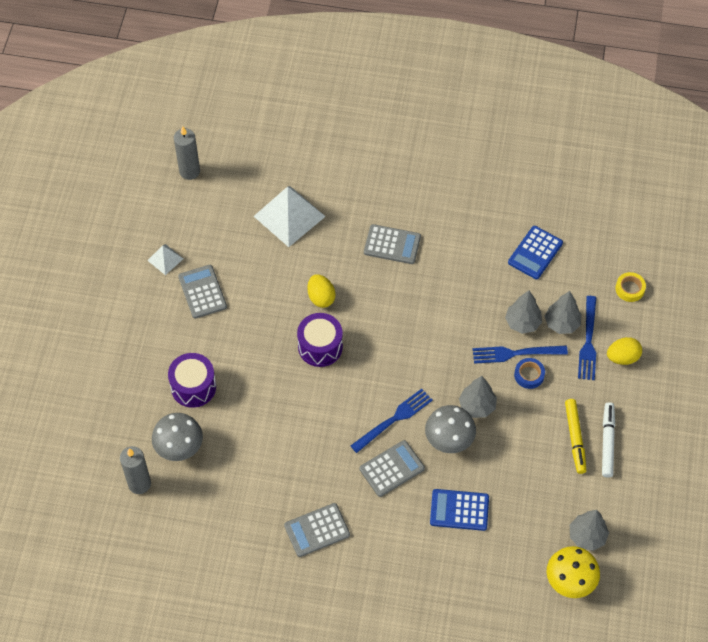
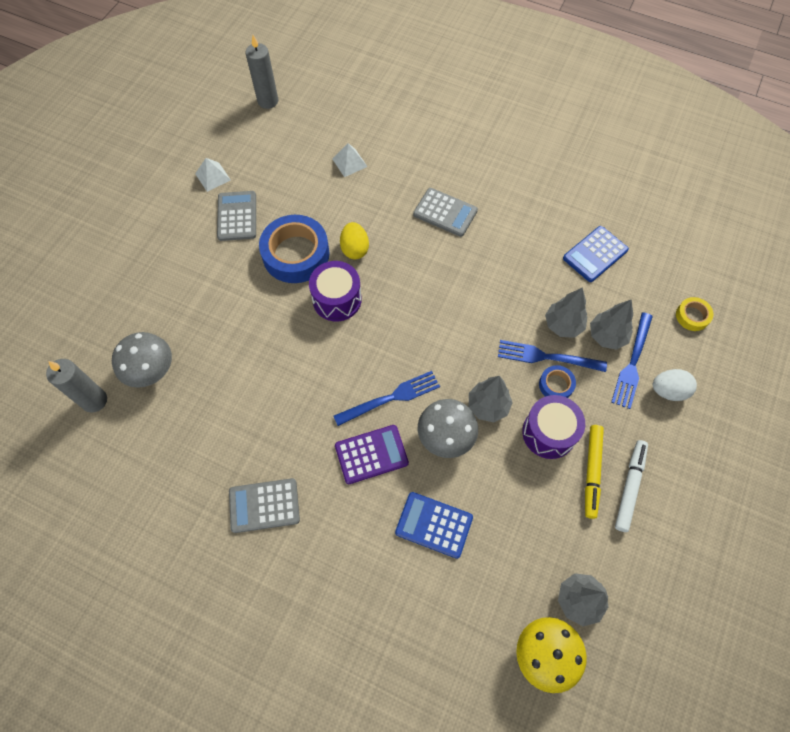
camera: 15 degrees right, 5 degrees up
purple drum [168,353,216,408] -> purple drum moved to [522,395,585,459]
white pyramid [254,186,326,247] -> white pyramid [332,143,368,177], size x0.50
grey calculator [360,440,425,497] -> purple calculator [335,425,409,484]
yellow egg [607,337,642,365] -> white egg [653,369,697,401]
none -> blue tape [259,215,330,283]

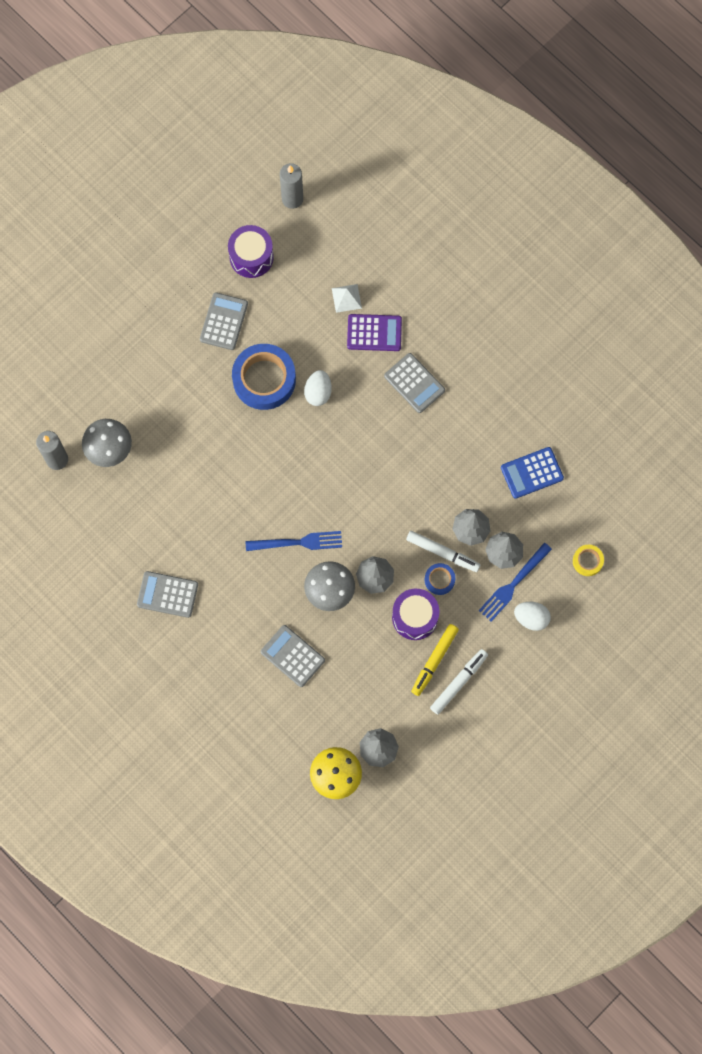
camera: 20 degrees right, 10 degrees up
white pyramid [195,158,231,192] -> none
purple drum [309,261,362,321] -> purple drum moved to [228,225,274,278]
purple calculator [335,425,409,484] -> purple calculator moved to [347,314,402,351]
yellow egg [340,222,369,259] -> white egg [304,370,332,406]
blue calculator [395,492,473,559] -> grey calculator [261,625,325,687]
blue fork [498,340,607,372] -> white marker [406,531,481,572]

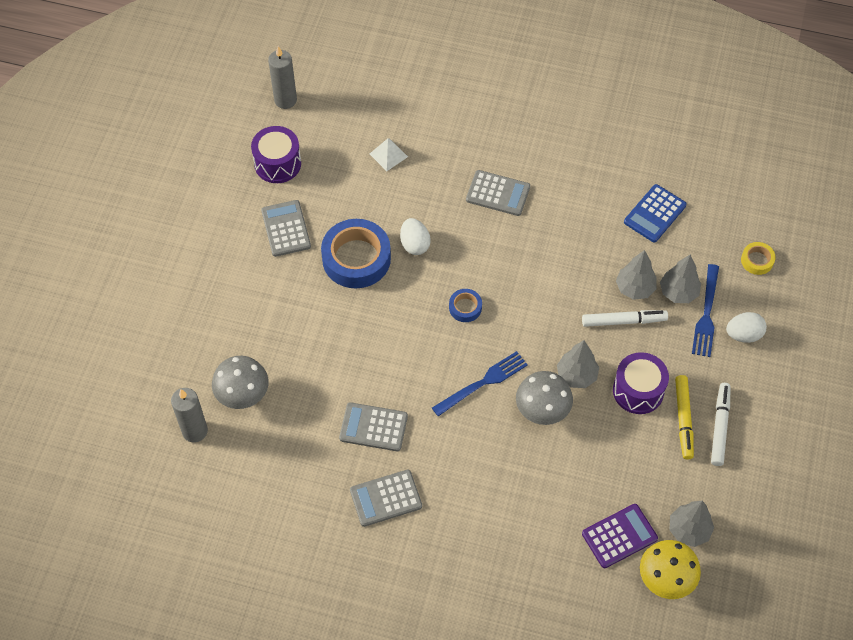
camera: 30 degrees left, 15 degrees down
grey calculator [261,625,325,687] -> grey calculator moved to [339,402,408,451]
purple calculator [347,314,402,351] -> purple calculator moved to [582,504,658,568]
blue tape [425,563,455,595] -> blue tape moved to [449,289,482,322]

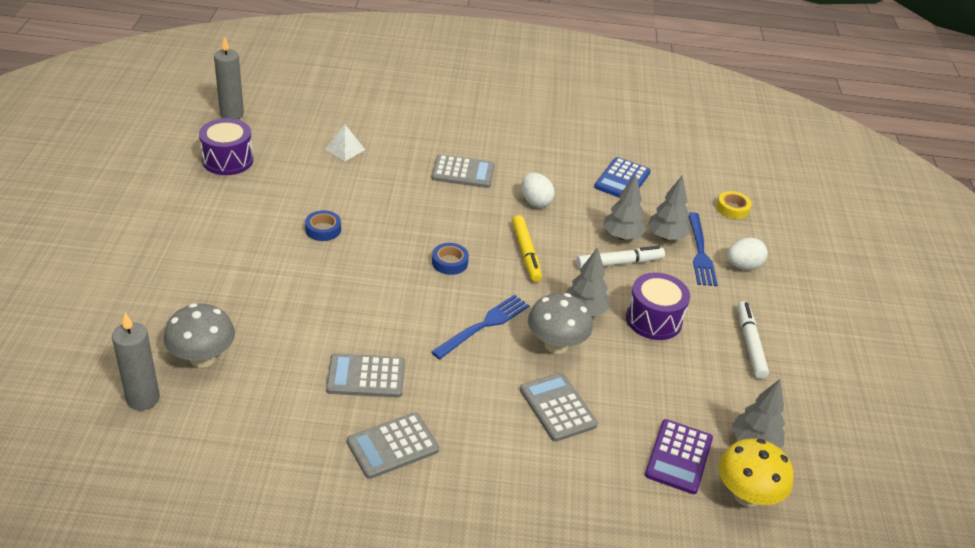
camera: 15 degrees left, 20 degrees down
grey calculator [261,200,311,257] -> grey calculator moved to [520,373,598,442]
blue tape [321,219,391,288] -> blue tape [305,210,341,241], size x0.47
white egg [400,218,431,255] -> white egg moved to [521,173,555,208]
purple calculator [582,504,658,568] -> purple calculator turned 150 degrees clockwise [645,419,713,494]
yellow marker [675,375,694,459] -> yellow marker moved to [512,215,542,282]

